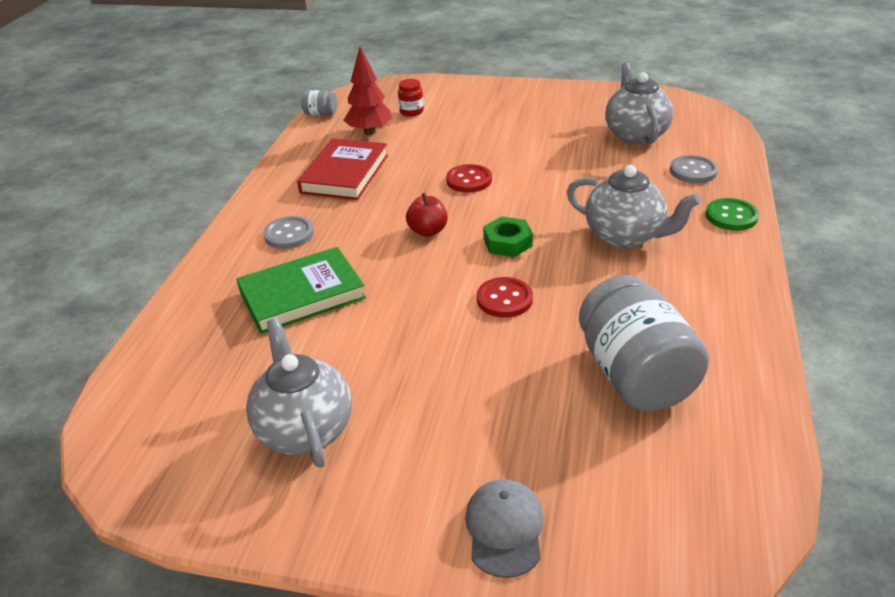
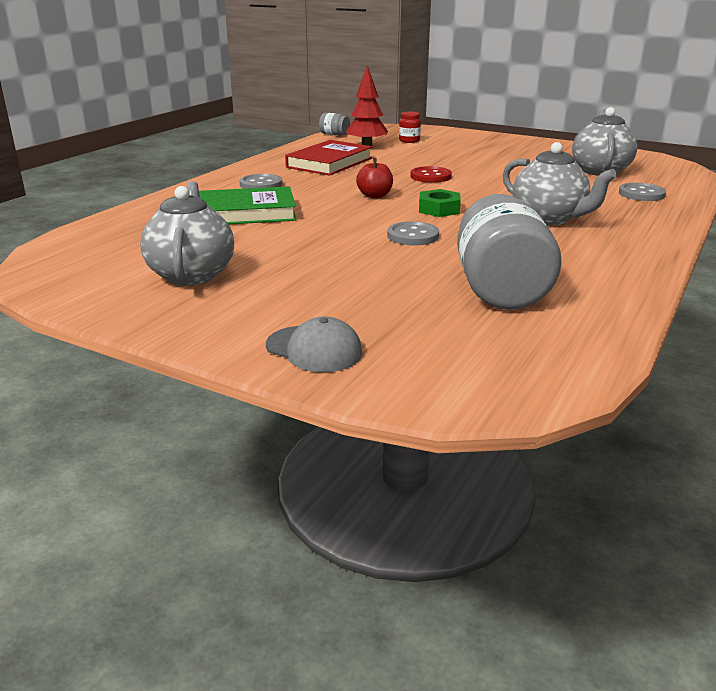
camera: 15 degrees right, 10 degrees down
grey cap [465,479,544,578] -> grey cap turned 105 degrees clockwise [266,316,362,372]
red button [477,277,533,318] -> grey button [387,221,439,245]
green button [706,198,759,231] -> none

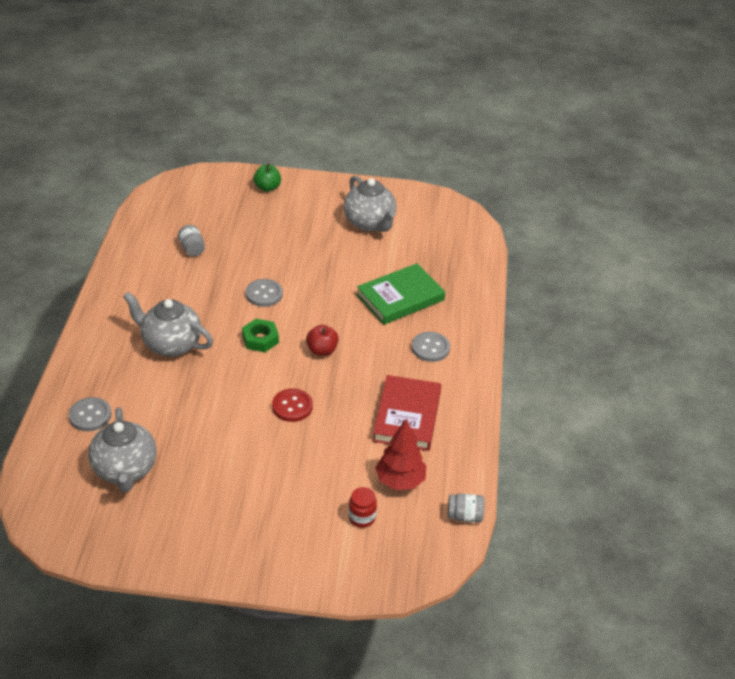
camera: 155 degrees right, 15 degrees up
grey cap [266,316,362,372] -> green apple [253,163,281,192]
grey jar [457,194,561,309] -> grey jar [178,225,205,256], size x0.43

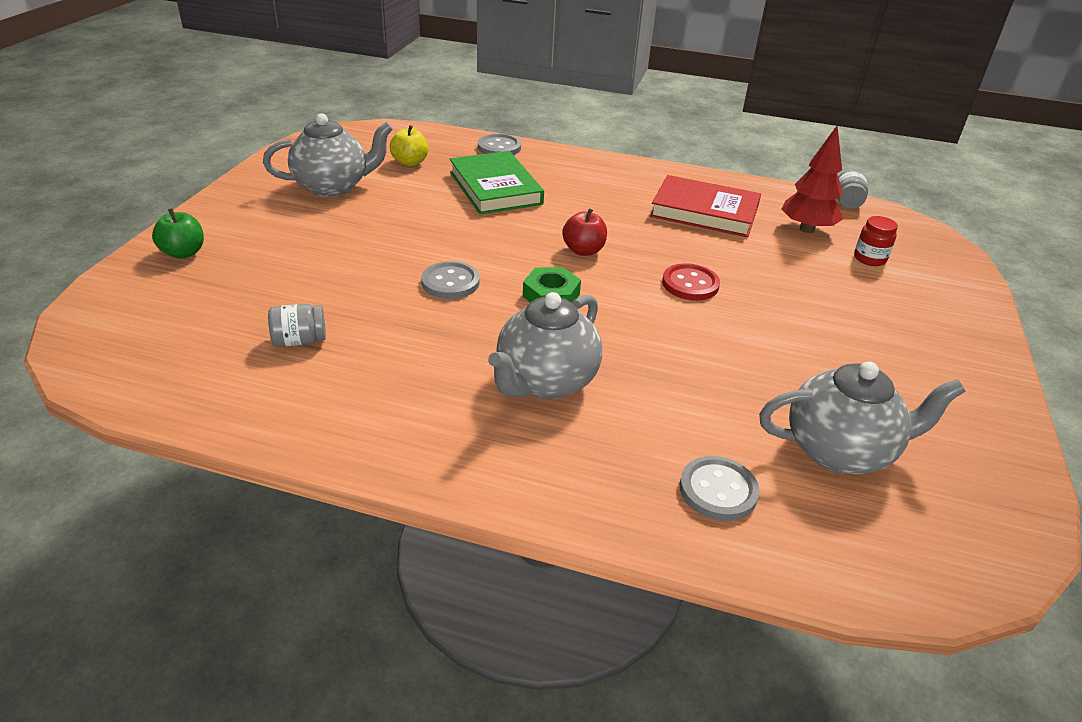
camera: 80 degrees left, 5 degrees down
grey button [412,332,450,362] -> grey button moved to [478,134,521,155]
none -> yellow apple [390,125,429,166]

